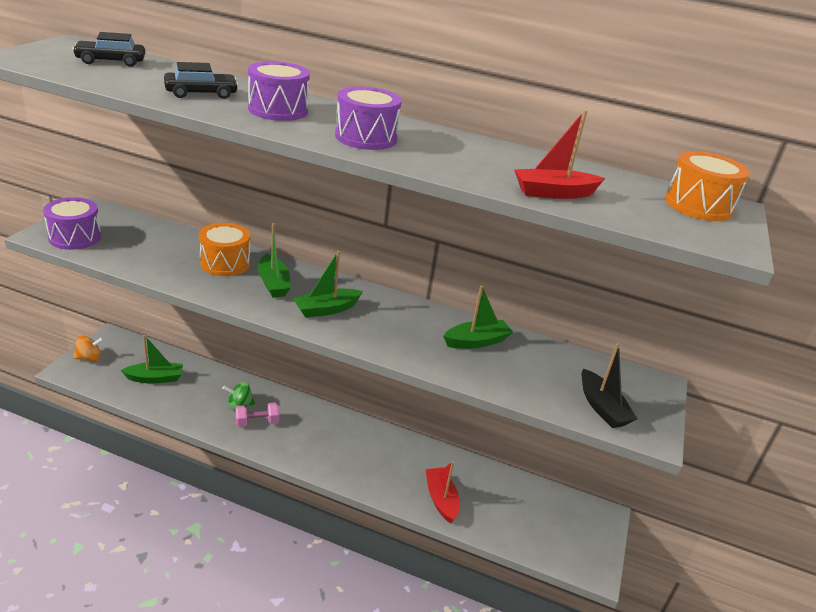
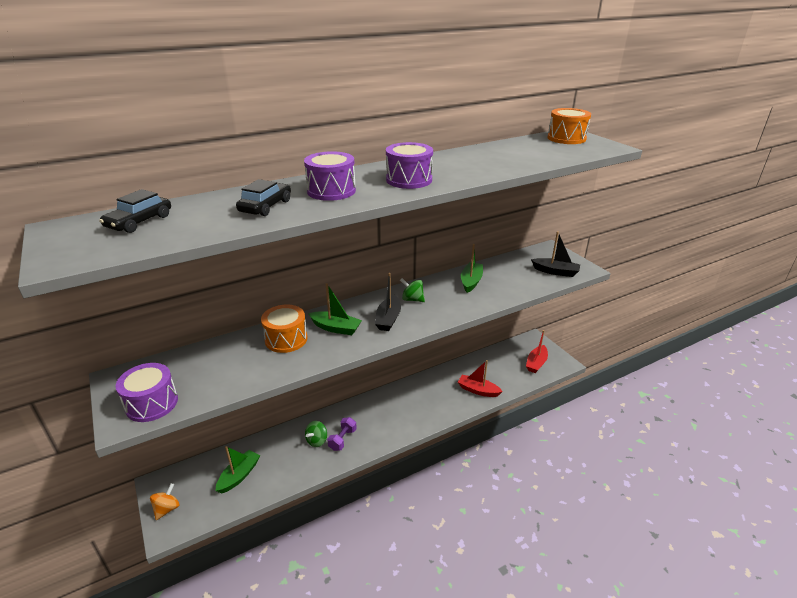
camera: 45 degrees left, 0 degrees up
pink dumbbell [235,402,279,427] -> purple dumbbell [327,417,357,451]
green boat [293,251,363,318] -> black boat [375,273,401,331]
red boat [514,110,605,199] -> red boat moved to [526,330,548,373]
none -> green spinning top [400,278,425,302]

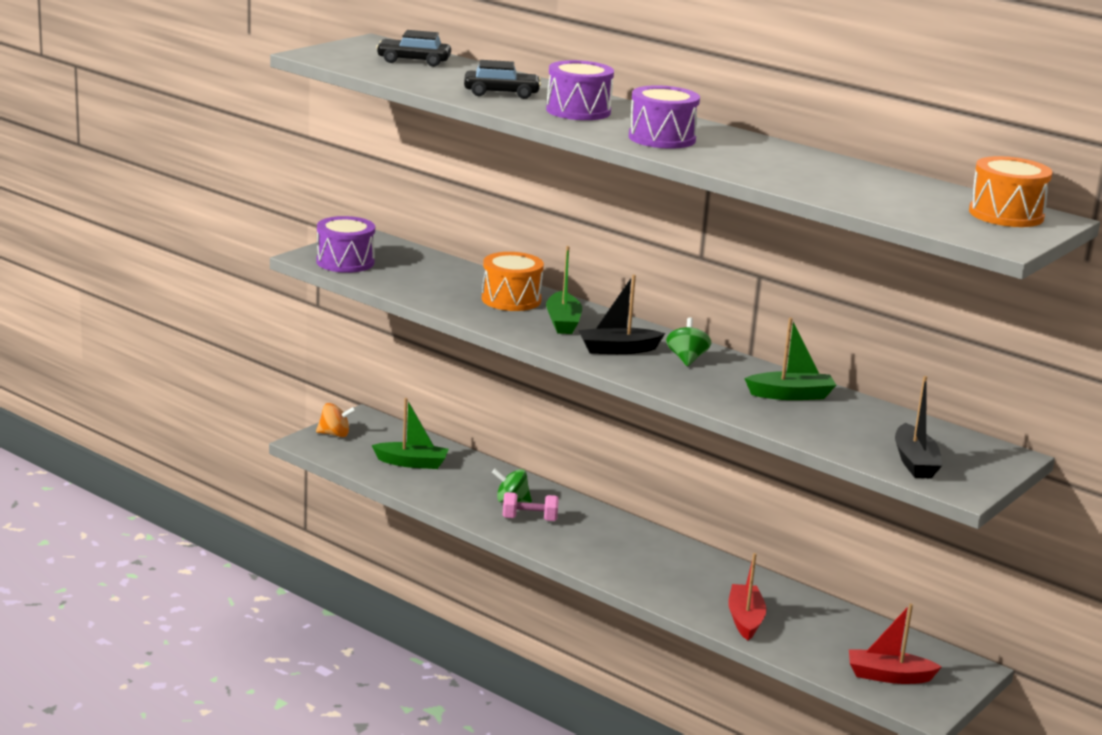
camera: 65 degrees right, 10 degrees down
purple dumbbell [327,417,357,451] -> pink dumbbell [503,492,559,521]

